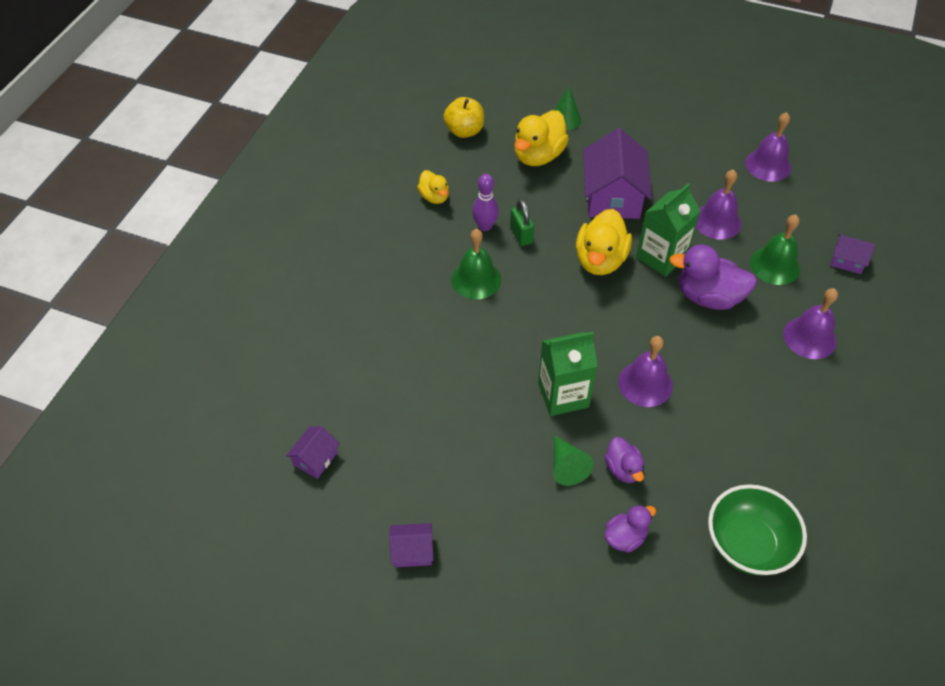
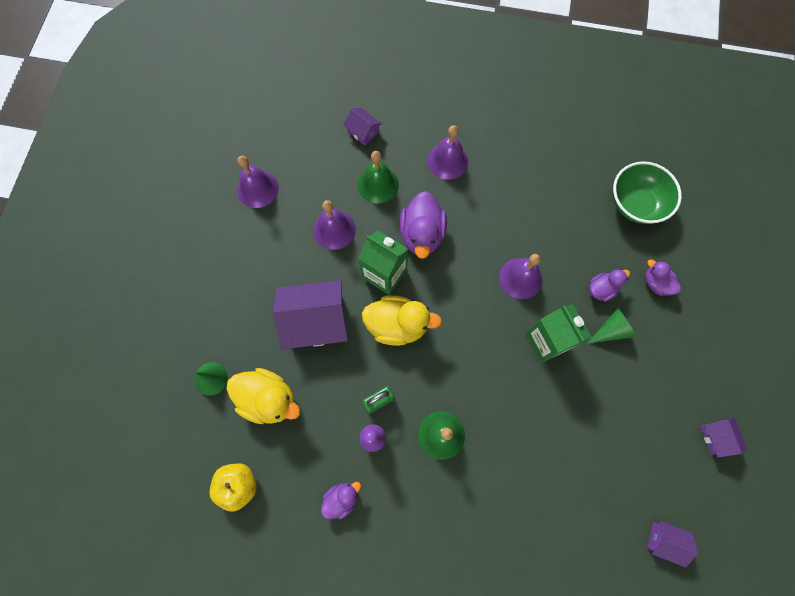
camera: 100 degrees left, 20 degrees up
yellow duck [417,170,449,204] -> purple duck [321,482,361,519]
purple house [831,234,875,274] -> purple house turned 60 degrees counterclockwise [343,108,382,146]

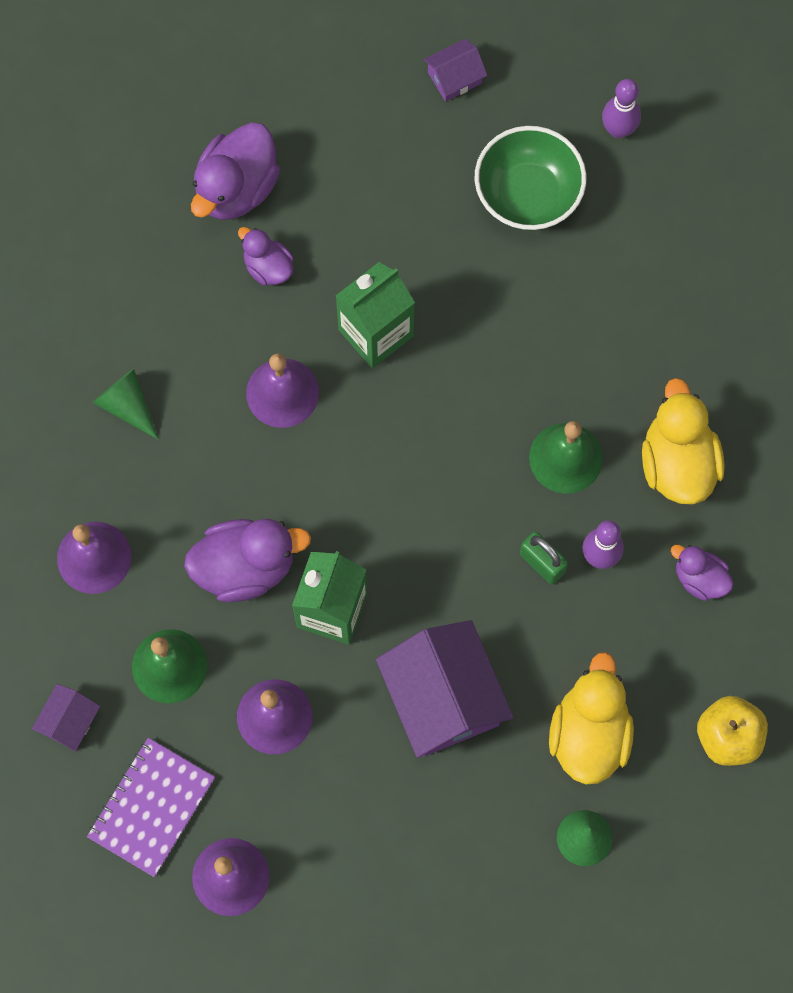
camera: 105 degrees left, 0 degrees up
yellow duck [362,295,442,346] -> yellow duck moved to [642,378,724,505]
green cone [587,308,636,344] -> green cone moved to [93,369,158,439]
green bowl [613,161,682,224] -> green bowl moved to [475,126,586,230]
purple duck [645,259,681,296] -> purple duck [191,123,280,220], size x1.75
purple house [647,521,698,568] -> purple bowling pin [602,79,641,139]
none -> purple notebook [87,738,215,877]

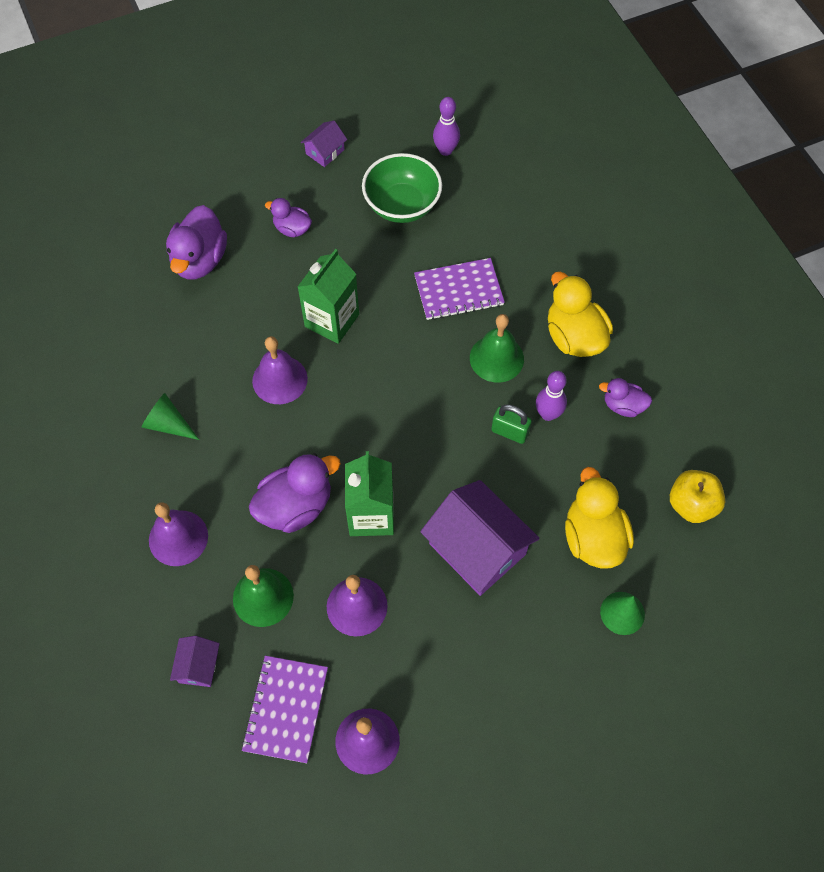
camera: 20 degrees left, 10 degrees down
purple duck [238,227,294,286] -> purple duck moved to [265,198,312,237]
none -> purple notebook [414,258,505,320]

